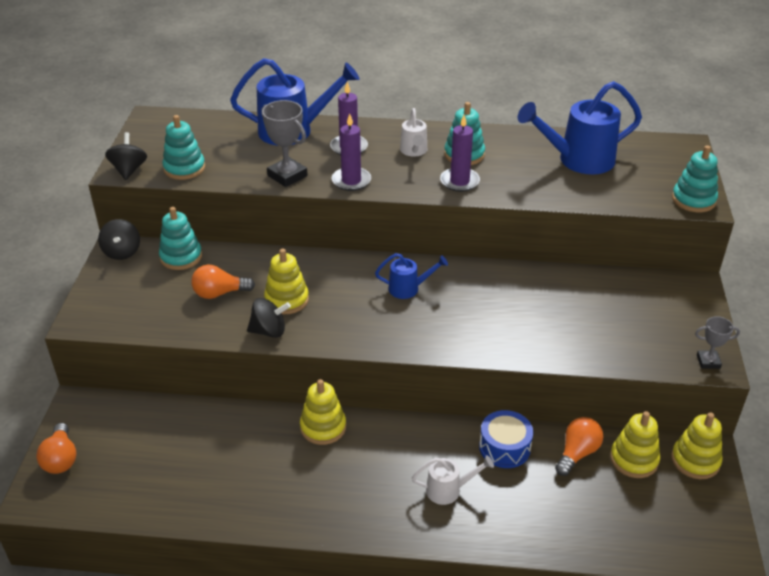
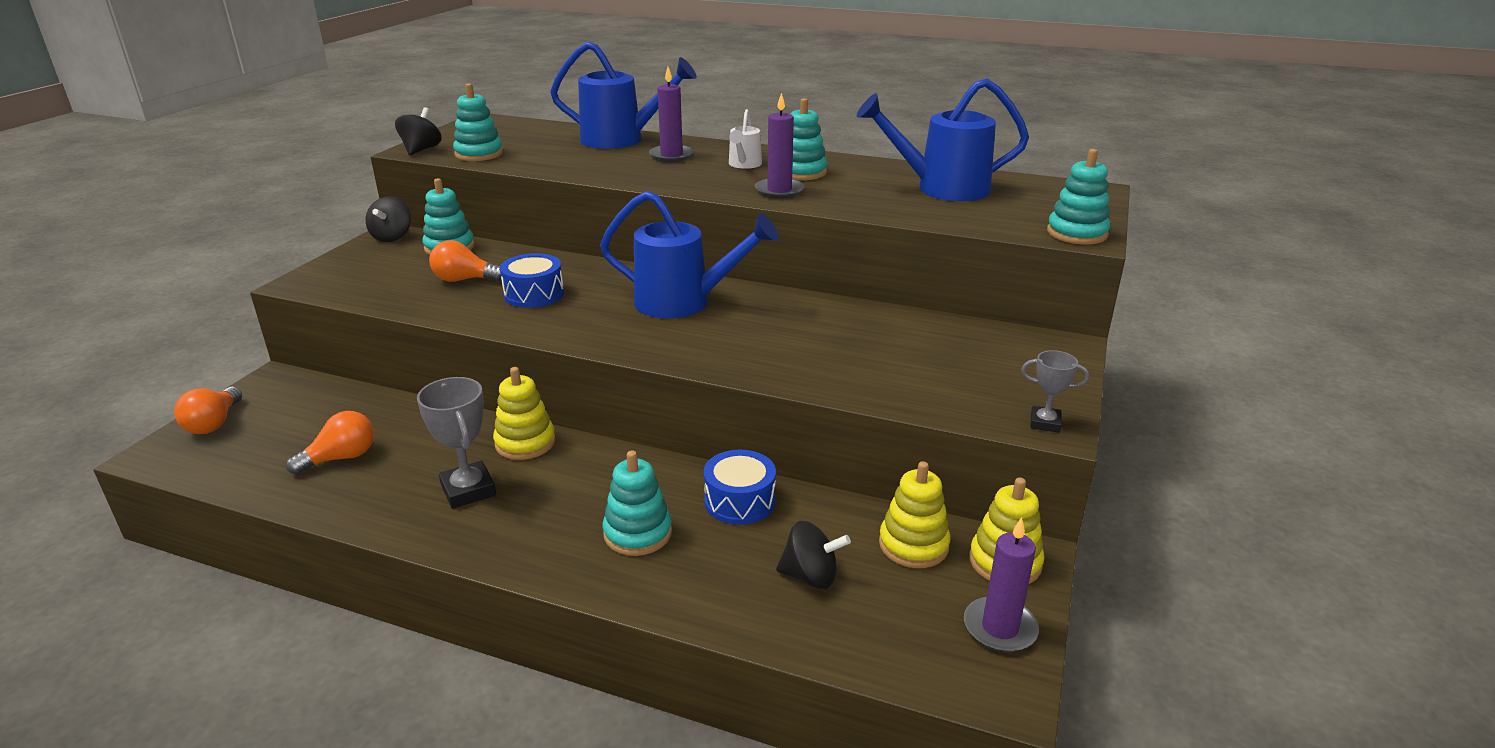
camera: 15 degrees right, 10 degrees down
black spinning top [247,298,291,338] -> black spinning top moved to [776,521,851,589]
grey trophy [261,100,308,187] -> grey trophy moved to [417,377,496,509]
yellow stacking toy [264,249,309,314] -> blue drum [500,253,564,308]
purple candle [332,114,371,191] -> purple candle moved to [964,517,1039,652]
blue watering can [375,253,448,299] -> blue watering can [600,191,779,319], size x1.95
white watering can [412,455,494,505] -> turquoise stacking toy [603,451,672,556]
orange light bulb [555,417,603,476] -> orange light bulb moved to [286,411,374,475]

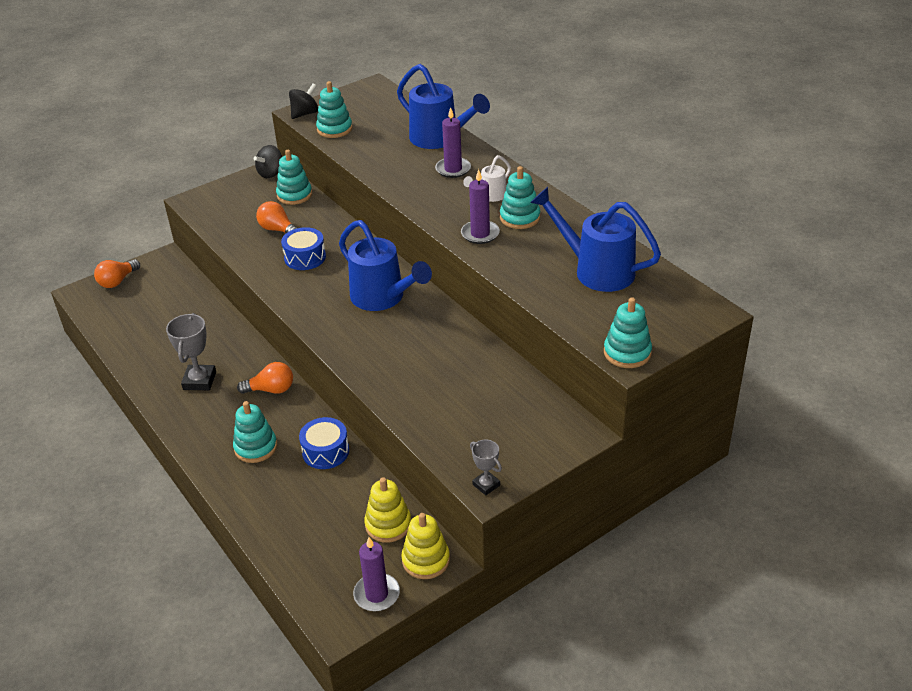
camera: 35 degrees right, 10 degrees up
orange light bulb [286,411,374,475] -> orange light bulb moved to [237,362,293,394]
yellow stacking toy [493,367,556,460] -> none
black spinning top [776,521,851,589] -> none

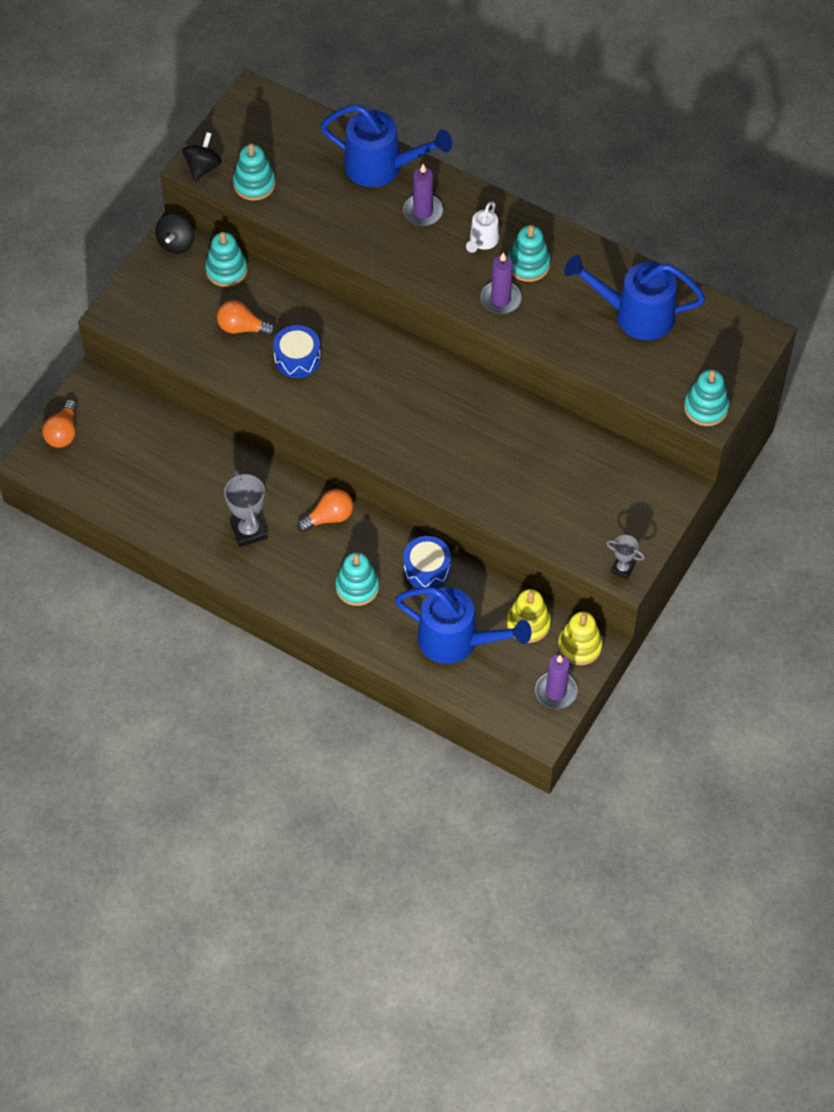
camera: 25 degrees left, 20 degrees up
blue watering can [339,220,432,311] -> blue watering can moved to [395,587,532,664]

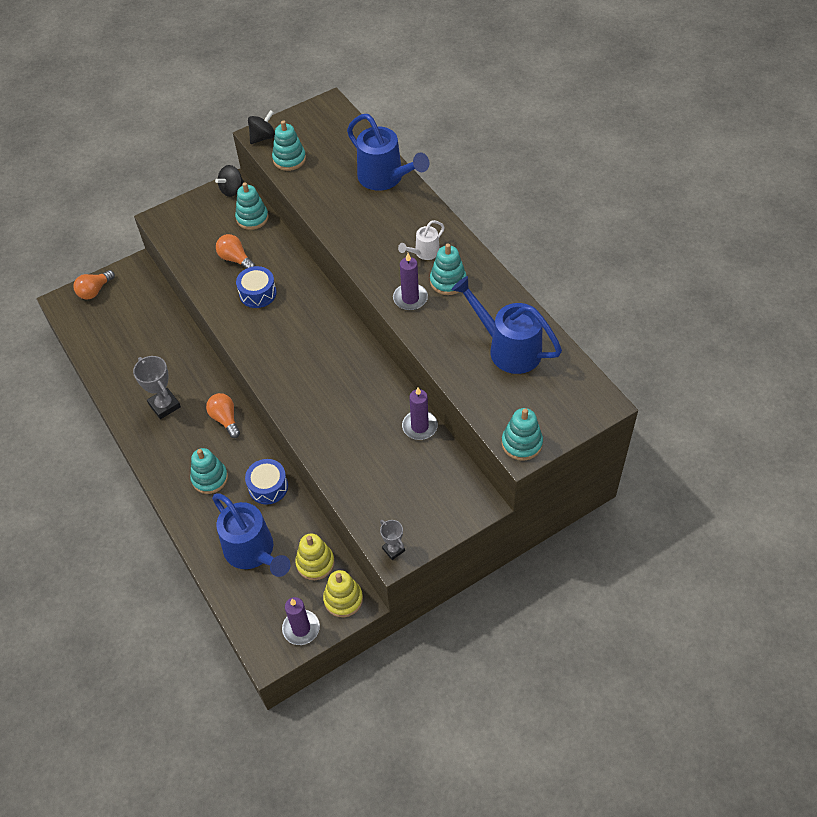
camera: 30 degrees right, 5 degrees down
grey trophy [224,470,268,547] -> grey trophy turned 45 degrees counterclockwise [133,356,181,419]
orange light bulb [297,489,353,532] -> orange light bulb turned 120 degrees counterclockwise [206,393,240,438]
purple candle [403,164,443,226] -> purple candle moved to [402,387,438,440]

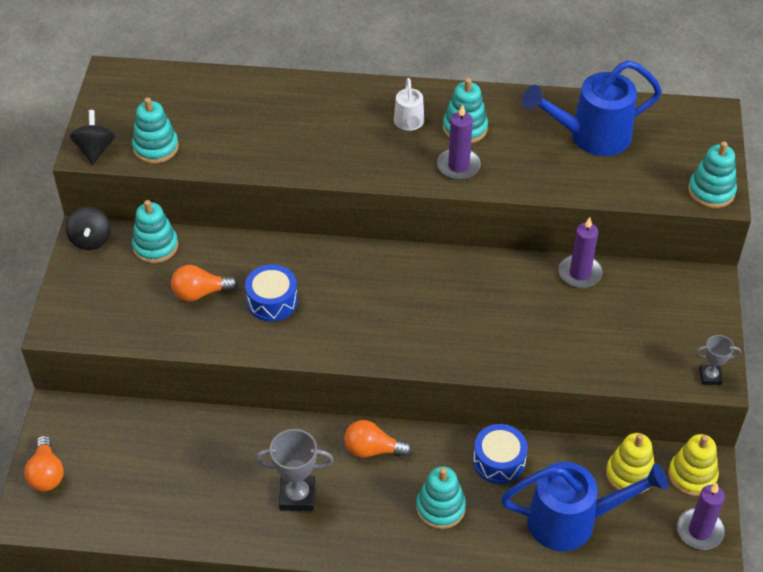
camera: 55 degrees left, 5 degrees down
blue watering can [347,114,429,191] -> none

